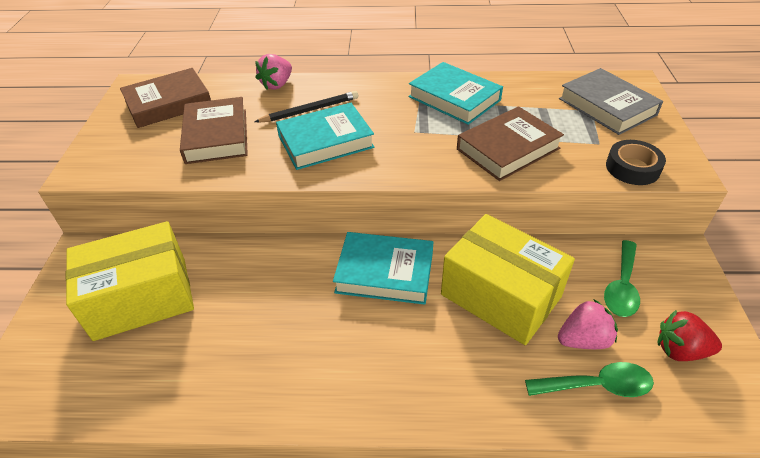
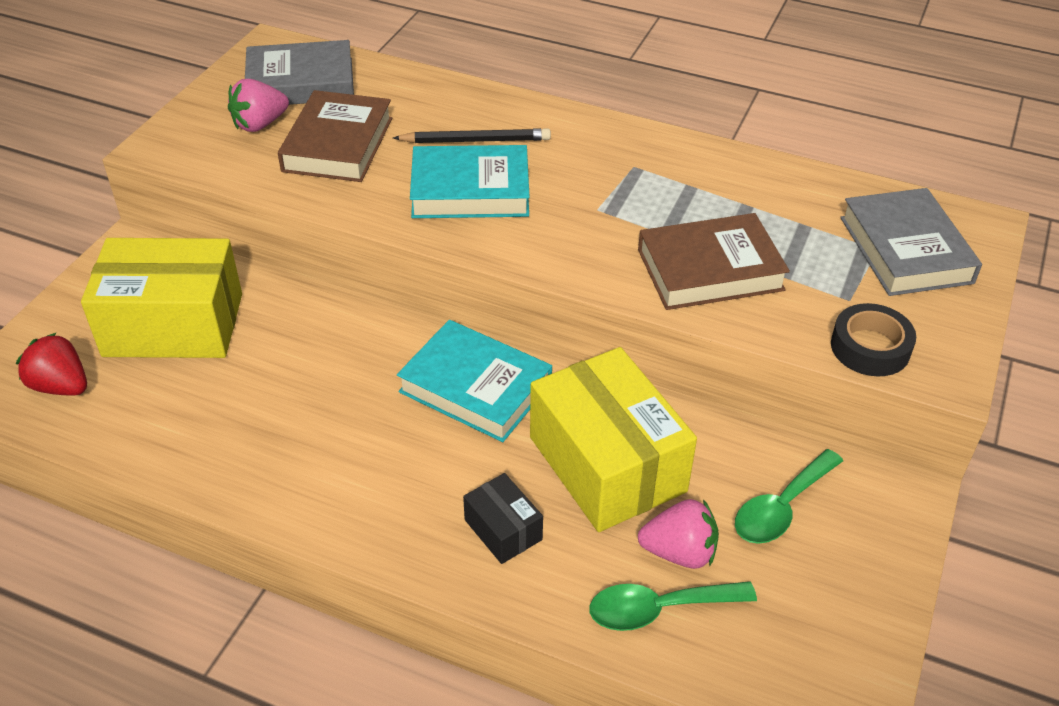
camera: 20 degrees right, 0 degrees up
brown book [120,68,211,128] -> grey book [245,40,354,105]
pink strawberry [255,54,292,90] -> pink strawberry moved to [228,79,289,132]
turquoise book [409,62,503,125] -> none
green spoon [525,362,654,397] -> green spoon turned 150 degrees clockwise [589,581,757,631]
red strawberry [658,310,722,361] -> red strawberry moved to [16,333,87,396]
none -> black box [463,473,543,564]

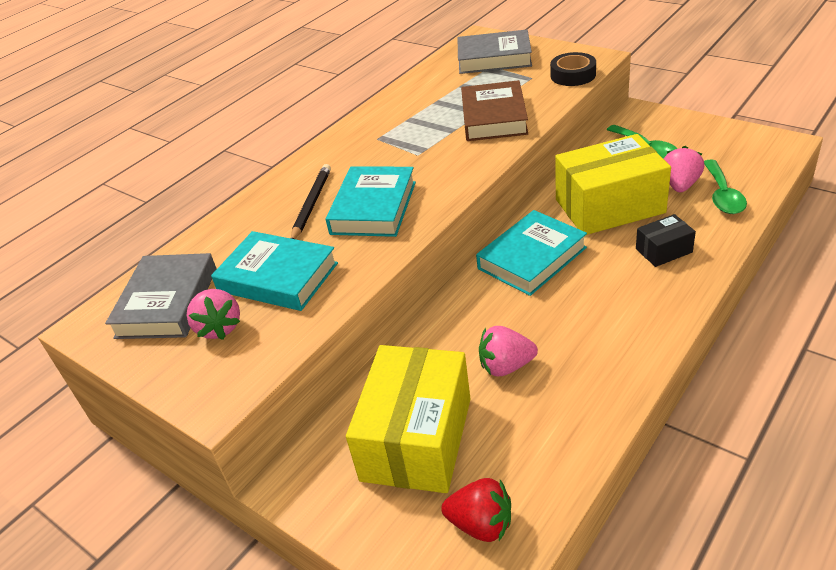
camera: 70 degrees left, 5 degrees down
red strawberry [16,333,87,396] -> red strawberry turned 120 degrees counterclockwise [441,478,511,542]
brown book [278,90,392,182] -> turquoise book [211,231,338,311]
none -> pink strawberry [479,326,538,376]

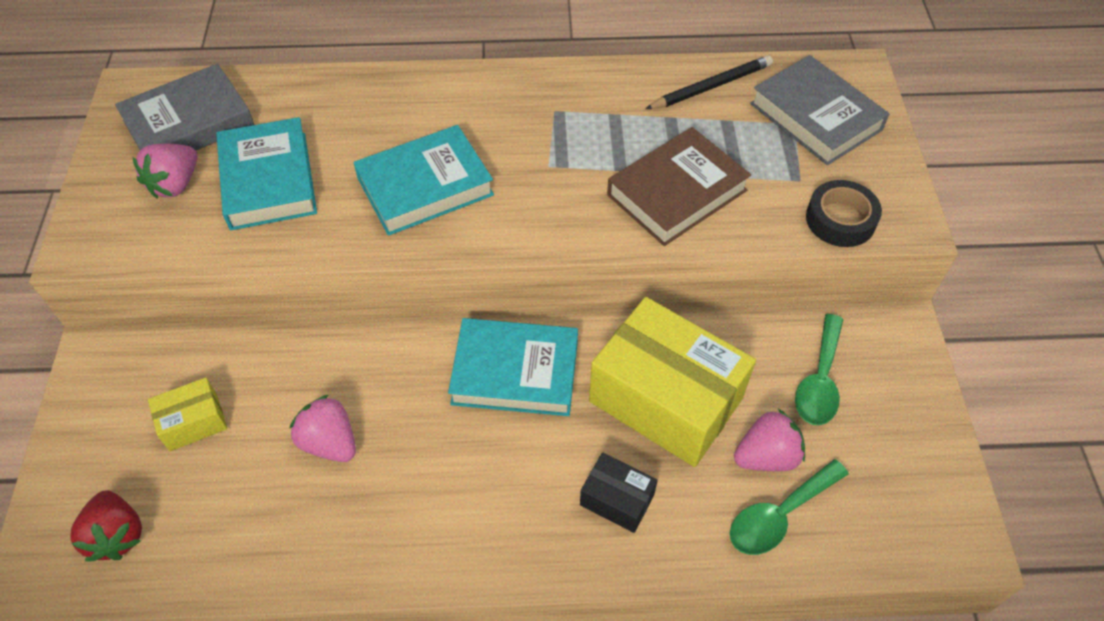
camera: 45 degrees right, 15 degrees up
black pencil [291,164,331,239] -> black pencil moved to [645,55,773,109]
yellow box [346,345,470,493] -> yellow box [148,377,227,451], size x0.46

